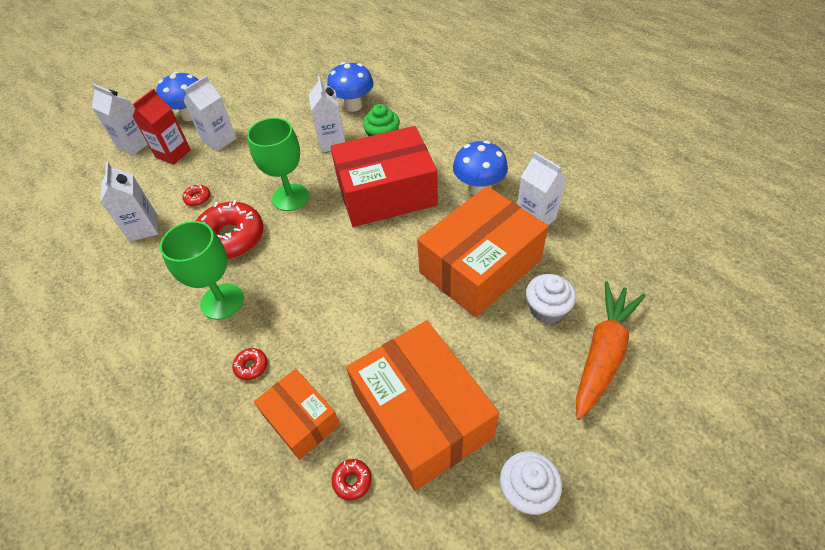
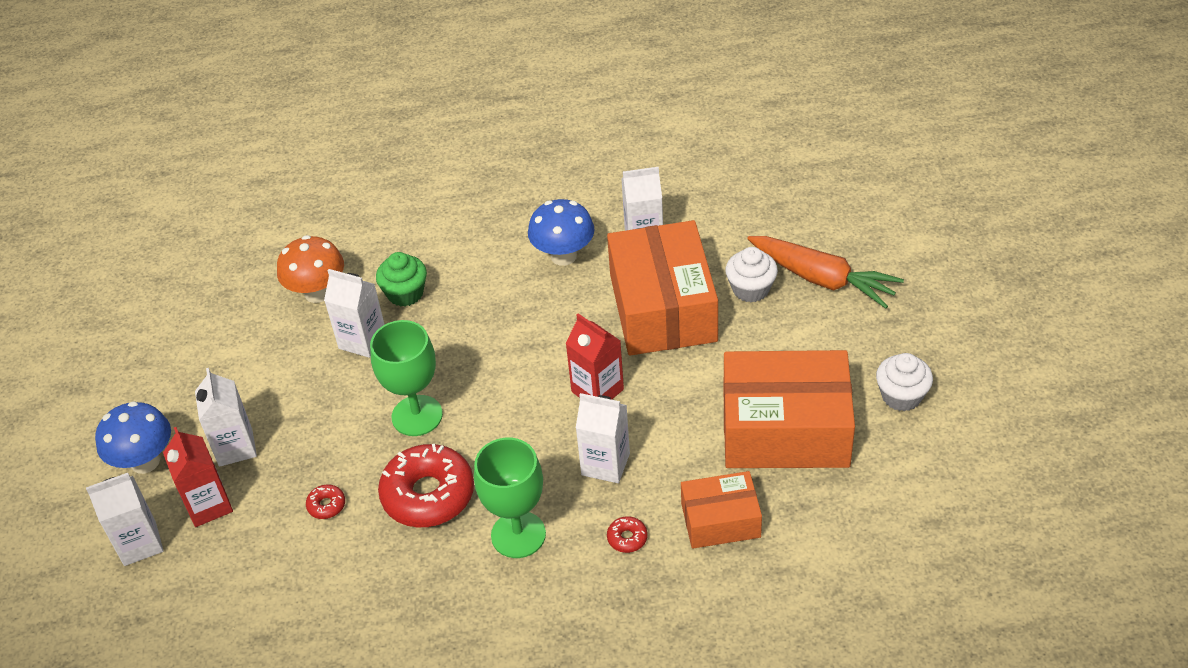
camera: 55 degrees left, 5 degrees down
white carton [101,162,158,242] -> white carton moved to [576,393,630,483]
blue mushroom [327,62,373,112] -> orange mushroom [277,235,344,303]
red box [330,126,438,227] -> none
red donut [332,459,372,501] -> none
orange carrot [576,281,646,420] -> orange carrot turned 150 degrees clockwise [747,236,904,309]
none -> red carton [565,313,624,400]

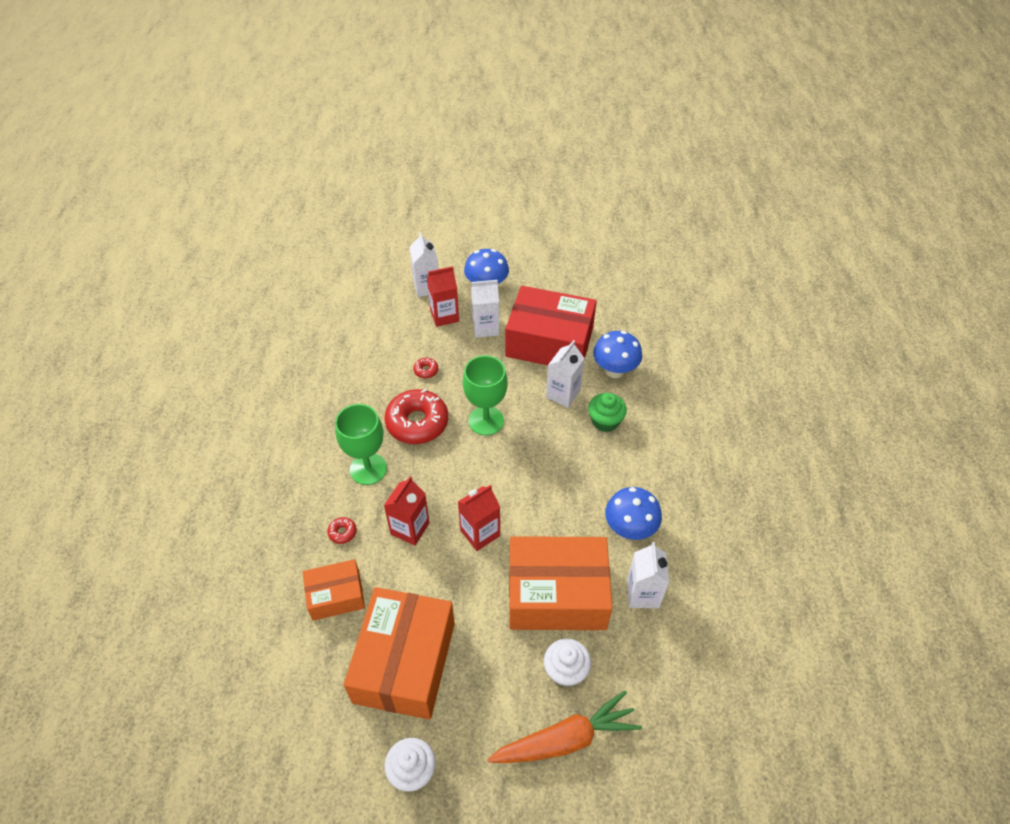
camera: 95 degrees right, 5 degrees up
orange mushroom [277,235,344,303] -> blue mushroom [593,331,642,378]
white carton [576,393,630,483] -> red carton [384,477,430,546]
orange box [681,471,762,549] -> orange box turned 75 degrees clockwise [303,559,365,621]
orange carrot [747,236,904,309] -> orange carrot turned 150 degrees counterclockwise [488,690,642,763]
none -> red box [505,286,597,365]

